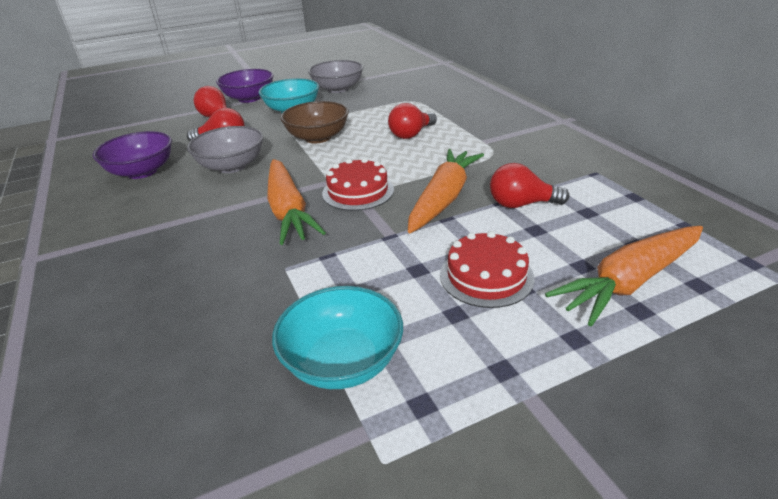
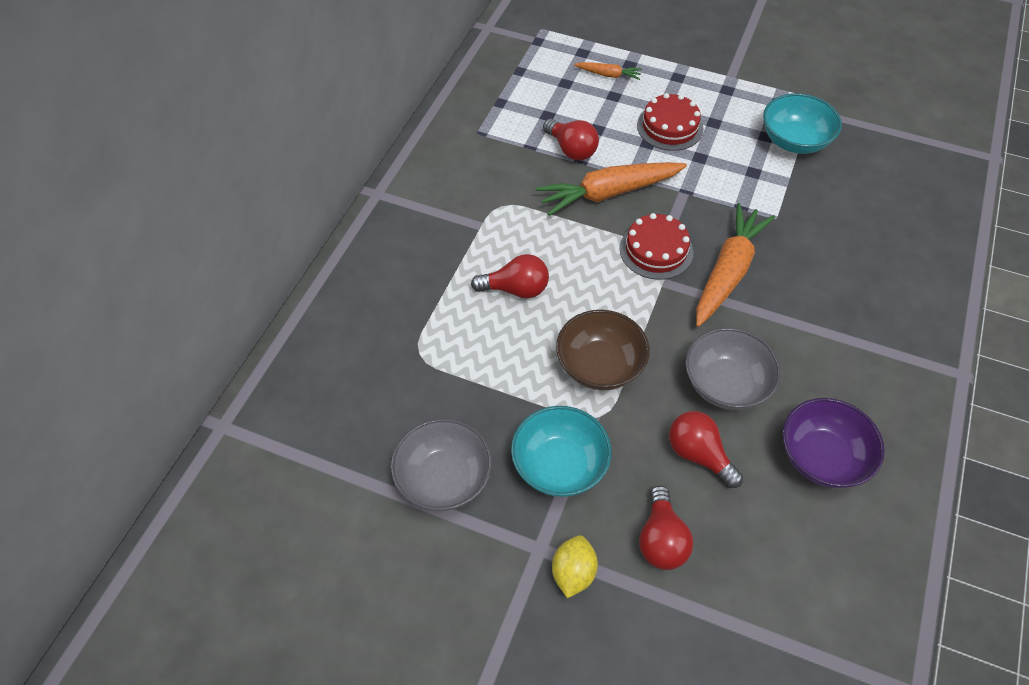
camera: 135 degrees left, 20 degrees up
purple bowl [216,69,274,103] -> yellow lemon [552,535,598,598]
orange carrot [545,226,703,326] -> orange carrot [574,62,642,80], size x0.49

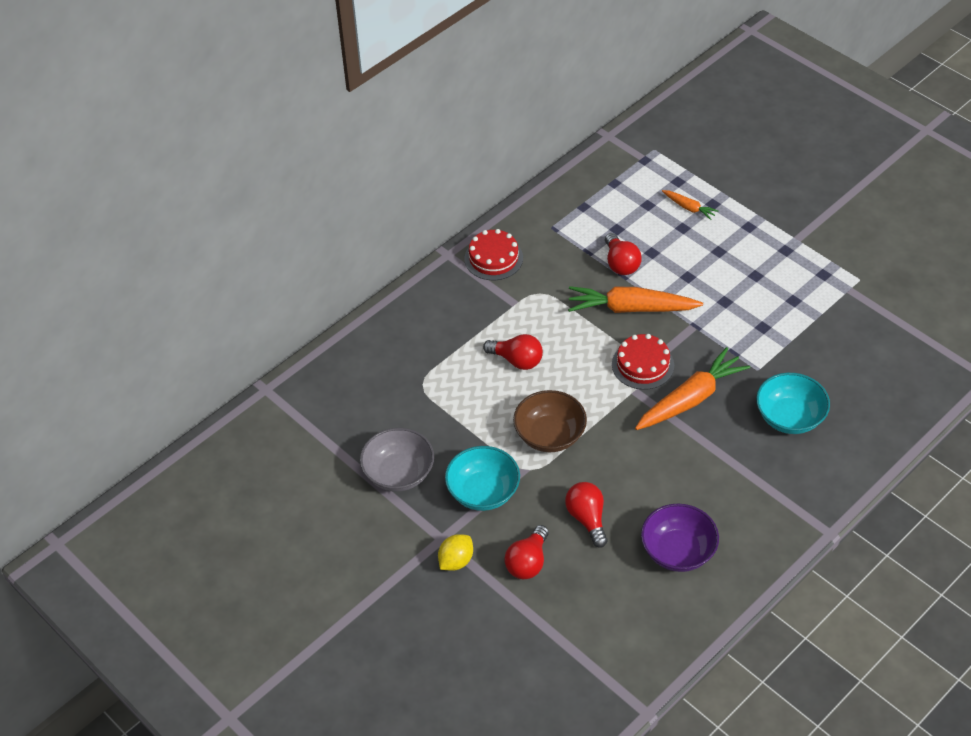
camera: 25 degrees right, 5 degrees down
red cake [637,93,704,151] -> red cake moved to [464,229,523,280]
grey bowl [685,328,781,410] -> none
turquoise bowl [763,93,842,154] -> turquoise bowl moved to [756,373,830,434]

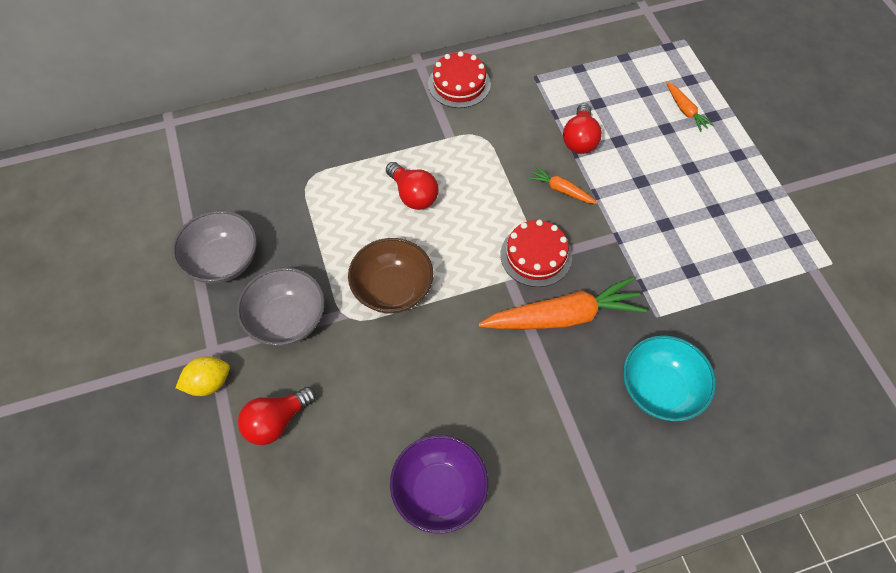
camera: 25 degrees right, 10 degrees up
turquoise bowl [445,446,520,511] -> grey bowl [237,268,325,346]
red light bulb [565,482,607,548] -> none
orange carrot [568,286,703,313] -> orange carrot [528,166,598,204], size x0.49

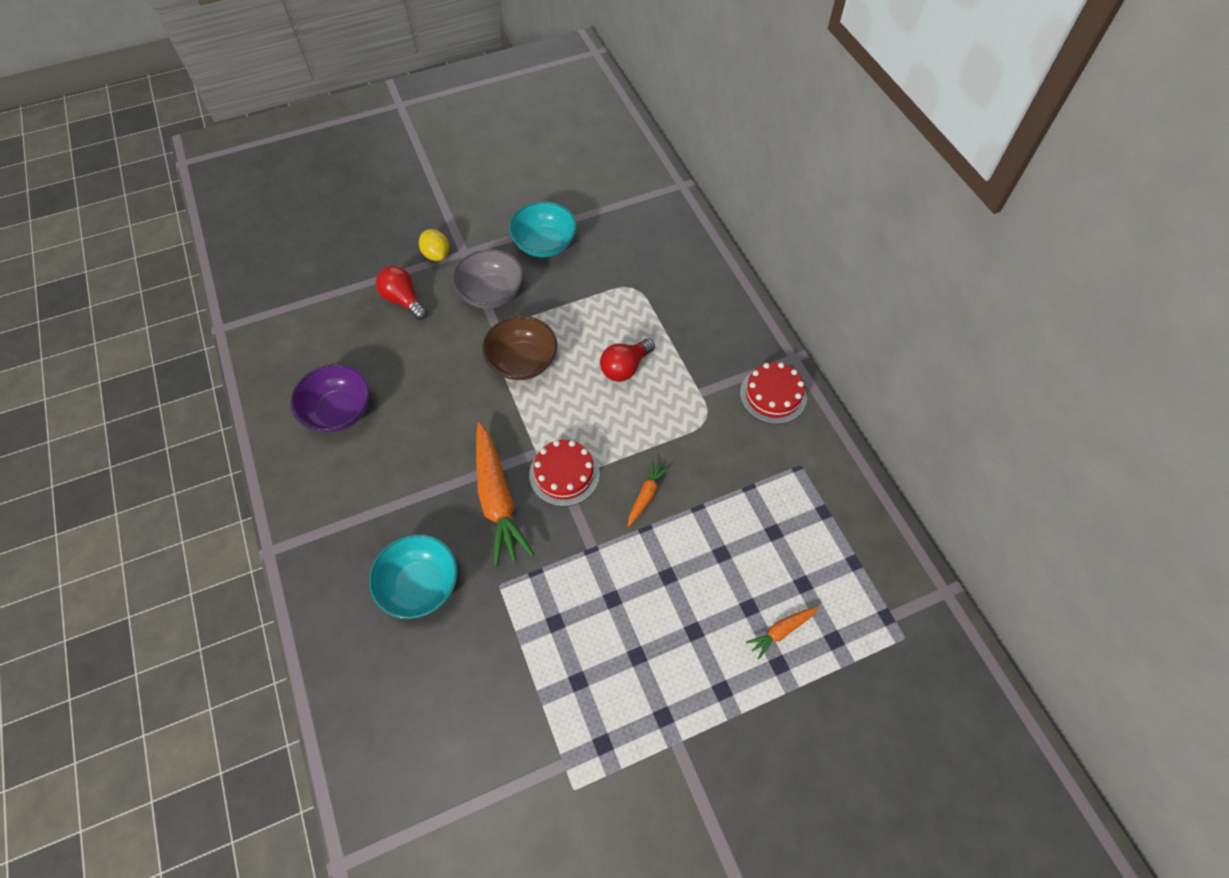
camera: 85 degrees right, 0 degrees up
grey bowl [172,210,257,284] -> turquoise bowl [509,201,577,257]
red light bulb [563,103,602,154] -> none

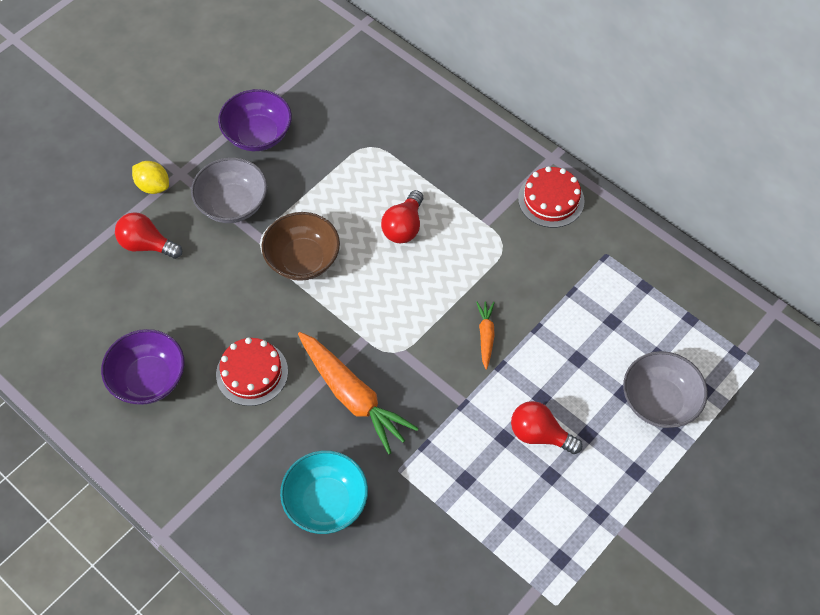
camera: 25 degrees left, 0 degrees up
turquoise bowl [509,201,577,257] -> purple bowl [218,89,292,151]
red cake [529,440,600,507] -> red cake moved to [216,337,288,406]
orange carrot [746,606,819,659] -> grey bowl [623,351,708,428]
none -> red light bulb [511,401,582,454]

